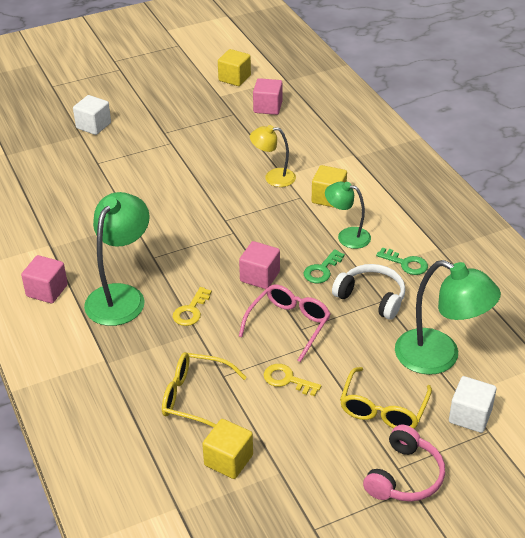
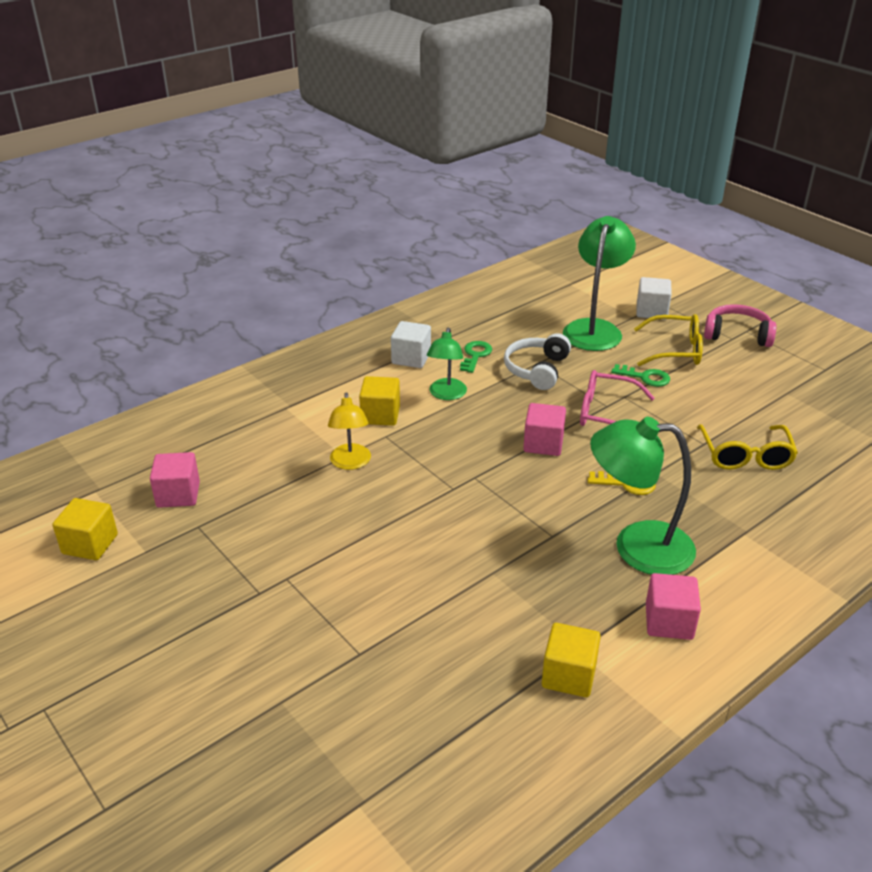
camera: 105 degrees left, 5 degrees down
white cube [73,95,111,135] -> white cube moved to [391,321,431,368]
yellow cube [202,419,253,479] -> yellow cube moved to [542,623,601,697]
yellow key [263,364,321,396] -> none
green key [303,249,345,283] -> green key moved to [611,364,670,387]

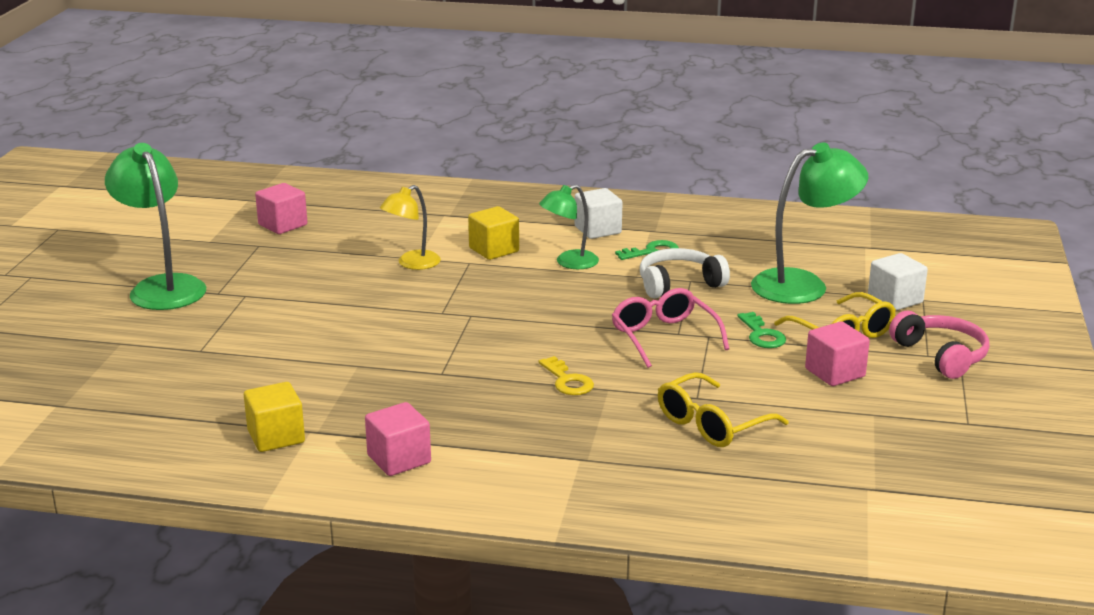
camera: 50 degrees right, 10 degrees down
yellow cube [53,498,118,560] -> none
pink cube [523,403,566,456] -> pink cube moved to [805,322,870,386]
green lamp [590,417,696,575] -> green lamp moved to [105,143,206,310]

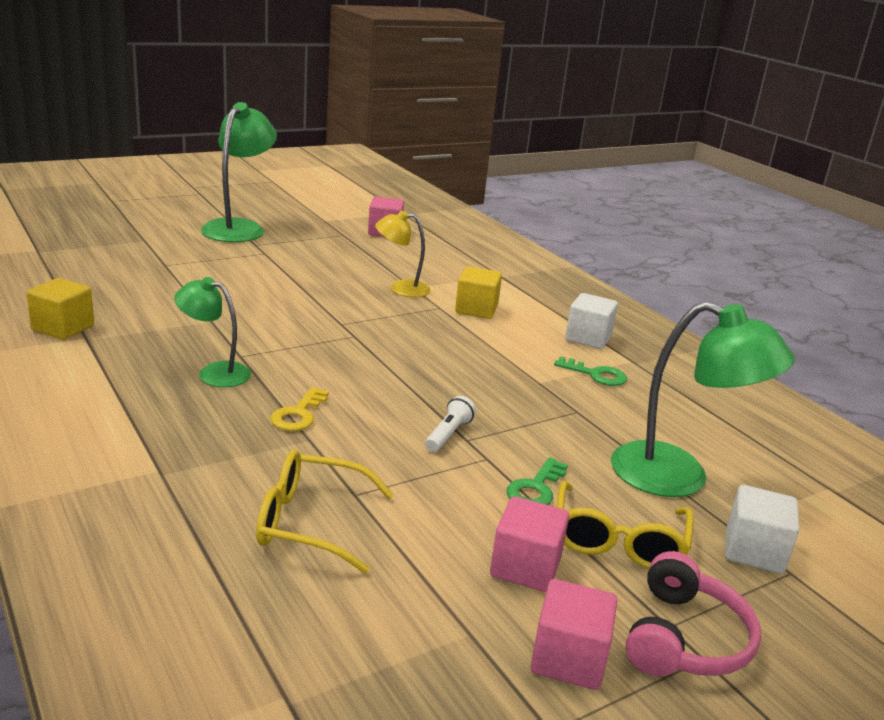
camera: 45 degrees right, 0 degrees up
pink cube [365,402,431,476] -> pink cube moved to [531,579,617,690]
green lamp [539,185,599,269] -> green lamp moved to [174,277,251,387]
pink glasses [612,288,729,368] -> white flashlight [425,396,476,452]
white headphones [640,248,730,298] -> none

